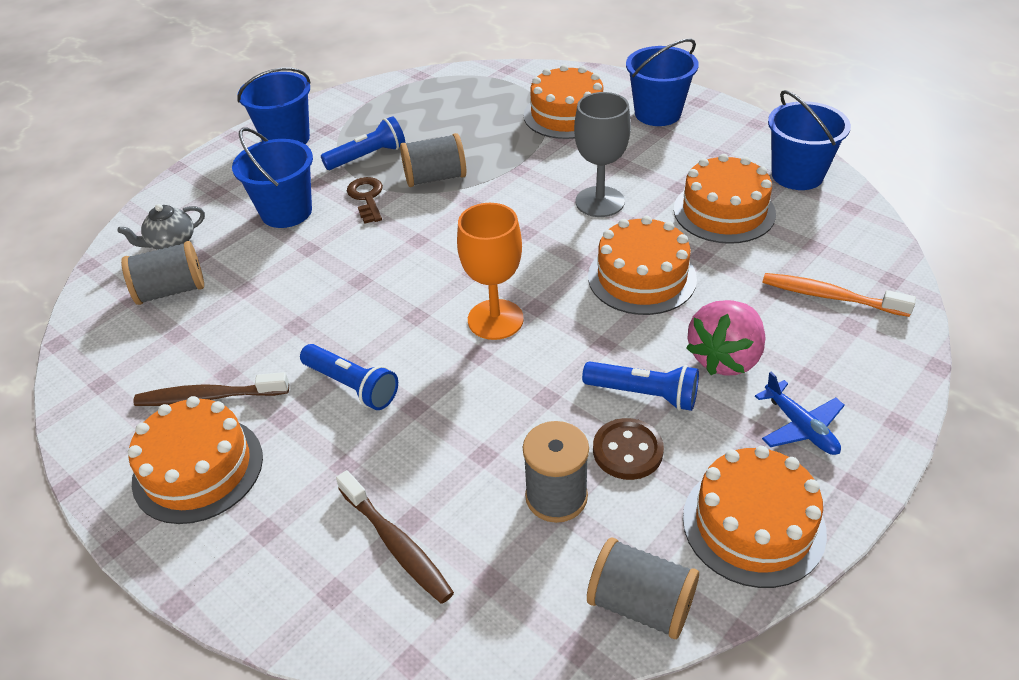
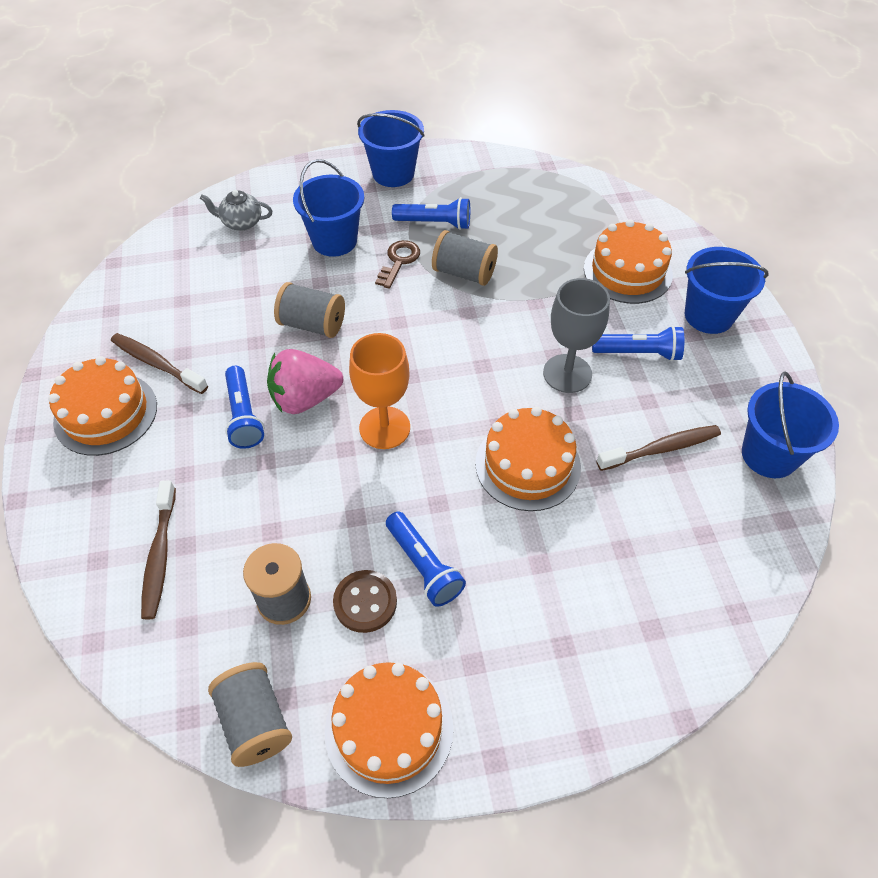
camera: 35 degrees right, 10 degrees up
grey spool [121,241,204,305] -> grey spool moved to [274,282,345,338]
orange cake [674,154,776,244] -> brown toothbrush [596,425,721,471]
pink strawberry [686,300,765,375] -> pink strawberry moved to [267,349,343,414]
blue plane [755,372,845,455] -> none
orange toothbrush [763,273,916,317] -> none
none -> blue flashlight [592,326,684,361]

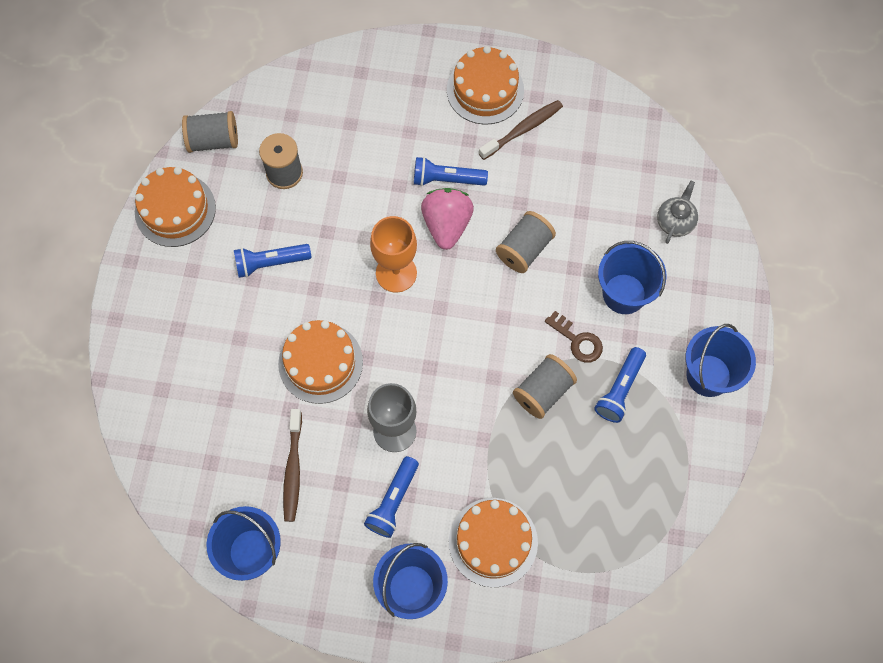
camera: 110 degrees right, 15 degrees up
brown toothbrush [141,480,176,620] -> none
brown button [333,570,397,633] -> none

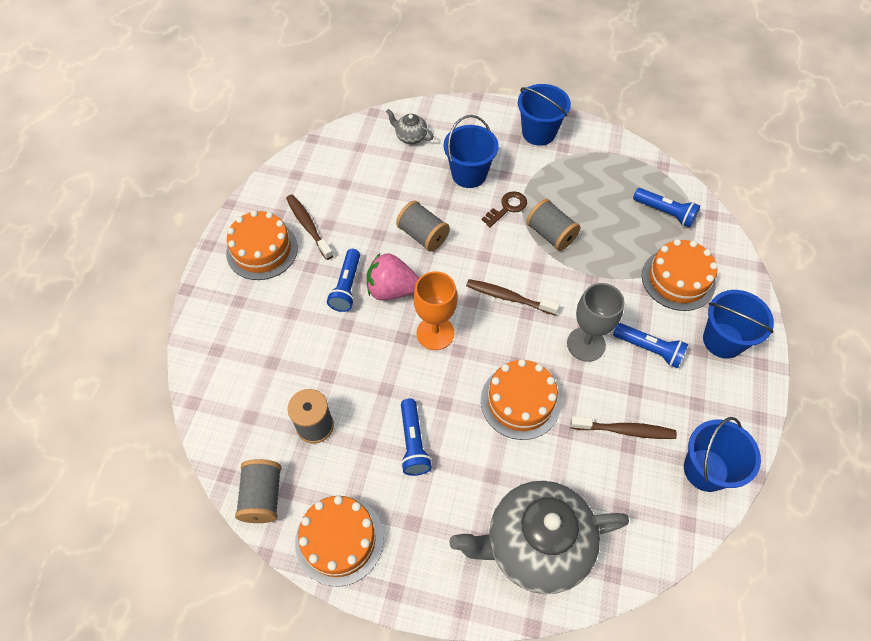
camera: 85 degrees left, 10 degrees down
blue flashlight [594,347,646,423] -> blue flashlight moved to [633,188,700,228]
none -> grey teapot [449,481,629,594]
none -> brown toothbrush [466,279,560,315]

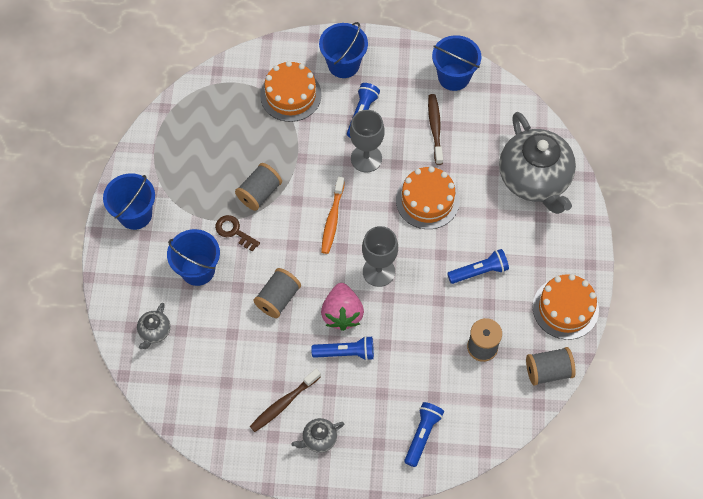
camera: 100 degrees left, 5 degrees up
orange cake [226,210,298,280] -> grey teapot [291,418,345,453]
orange goblet [413,271,458,350] -> grey goblet [362,226,398,287]
brown toothbrush [466,279,560,315] -> orange toothbrush [321,177,345,254]
blue flashlight [633,188,700,228] -> blue flashlight moved to [404,402,444,467]

